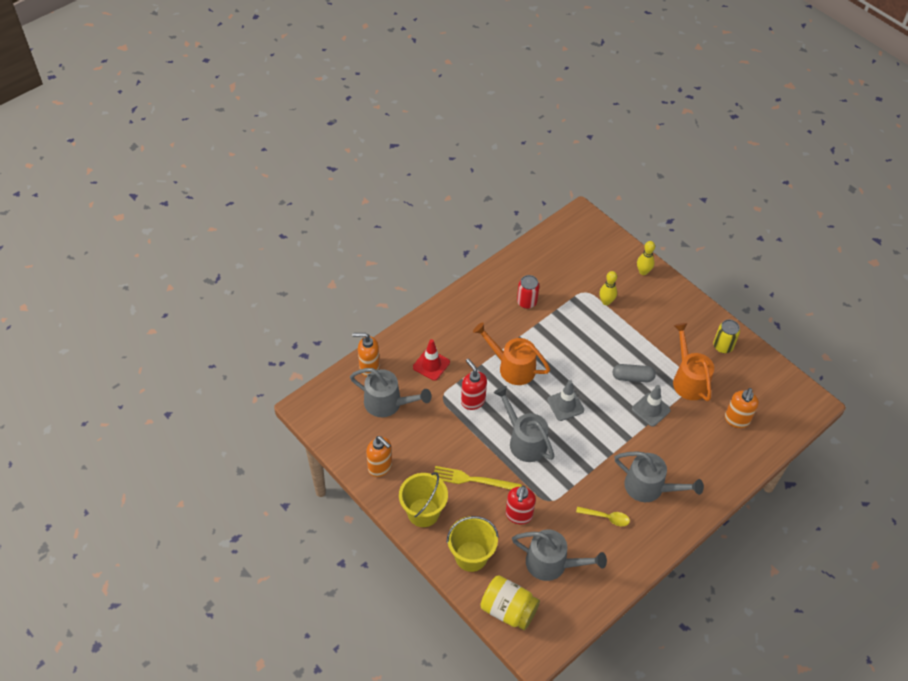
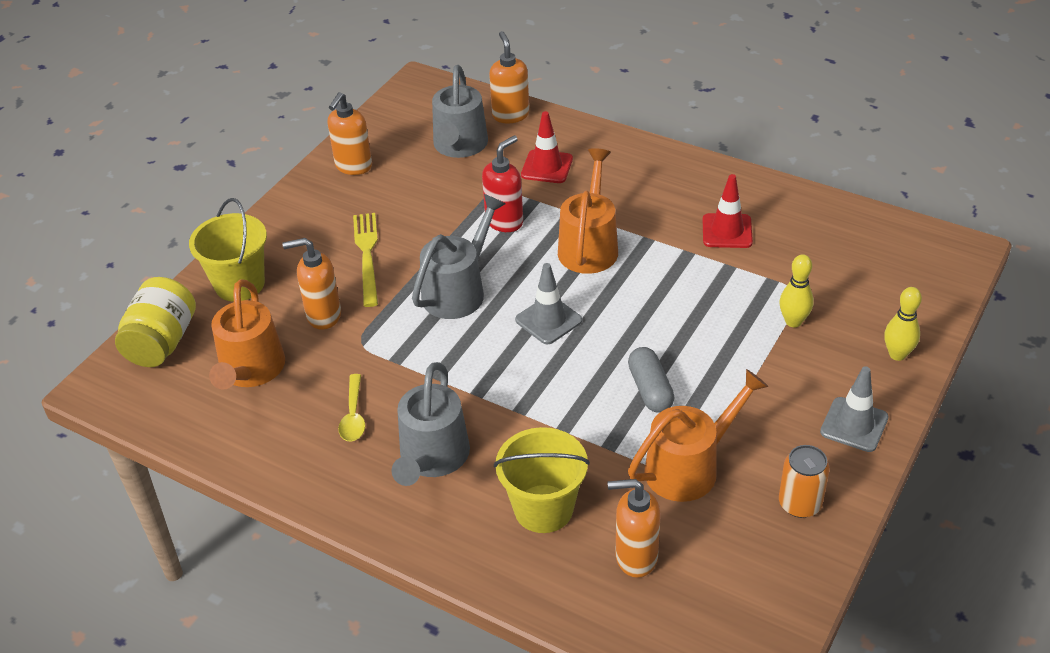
camera: 75 degrees right, 10 degrees down
yellow bucket [399,472,448,527] -> yellow bucket moved to [494,427,590,533]
red soap dispenser [506,485,536,524] -> orange soap dispenser [282,238,341,330]
grey watering can [512,530,607,581] -> orange watering can [209,279,285,390]
red can [517,275,539,309] -> red traffic cone [703,174,753,248]
grey traffic cone [632,385,671,427] -> grey traffic cone moved to [820,366,888,452]
yellow can [713,320,740,353] -> orange can [779,445,830,518]

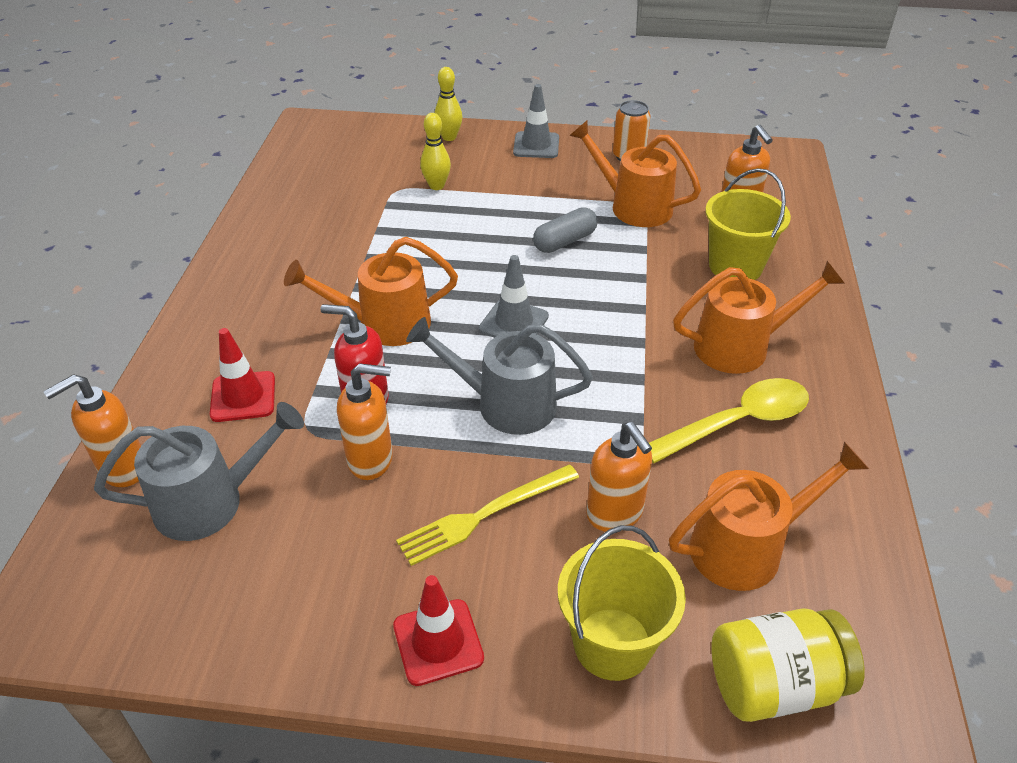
camera: 115 degrees left, 0 degrees up
orange soap dispenser [328,92,372,175] -> orange soap dispenser moved to [337,363,393,480]
yellow spoon [338,374,365,441] -> yellow spoon [649,378,809,463], size x1.75
grey watering can [392,362,470,486] -> orange watering can [673,261,845,374]
red traffic cone [703,174,753,248] -> red traffic cone moved to [393,575,484,686]

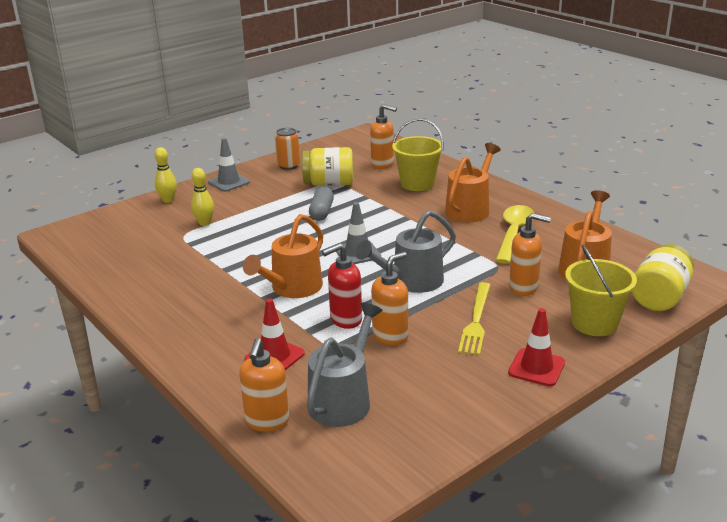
camera: 45 degrees left, 15 degrees down
orange watering can [569,121,701,227] -> yellow jar [302,147,353,186]

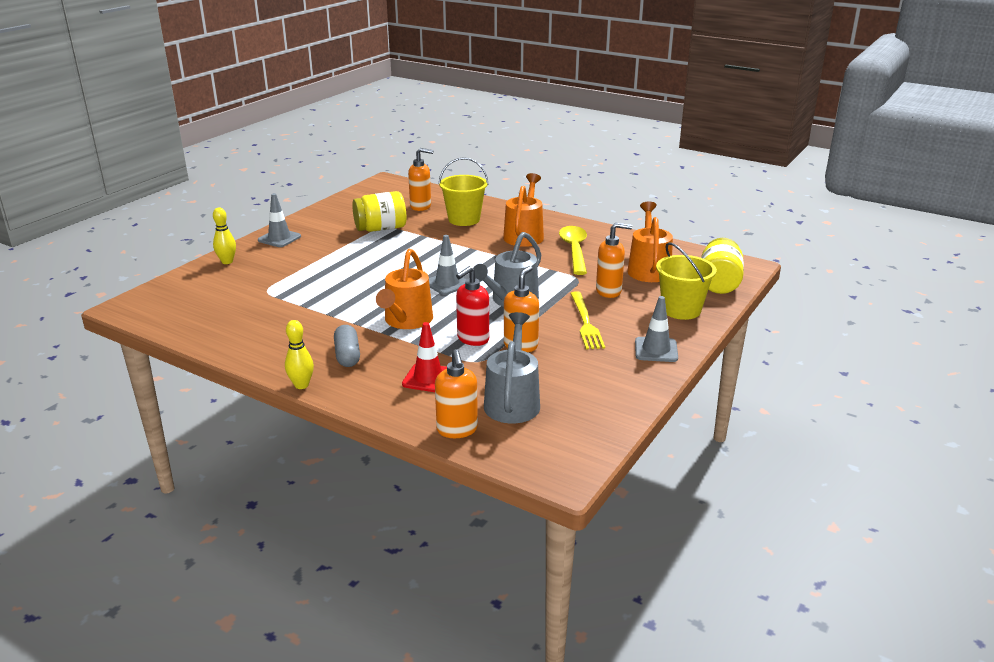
camera: 20 degrees left, 0 degrees up
yellow bowling pin [191,168,214,226] -> yellow bowling pin moved to [285,320,314,389]
orange can [275,128,300,170] -> none
grey capsule [309,187,334,221] -> grey capsule moved to [334,325,360,367]
red traffic cone [508,308,565,386] -> grey traffic cone [635,296,678,362]

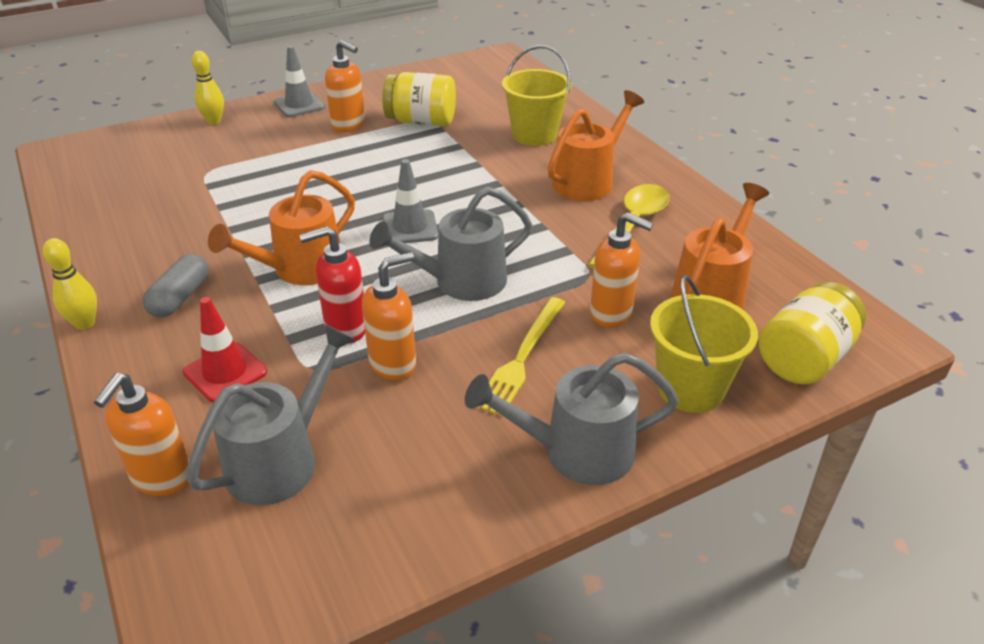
camera: 30 degrees right, 10 degrees up
orange soap dispenser [408,148,433,211] -> orange soap dispenser moved to [325,40,365,132]
grey traffic cone [635,296,678,362] -> grey watering can [465,353,679,485]

